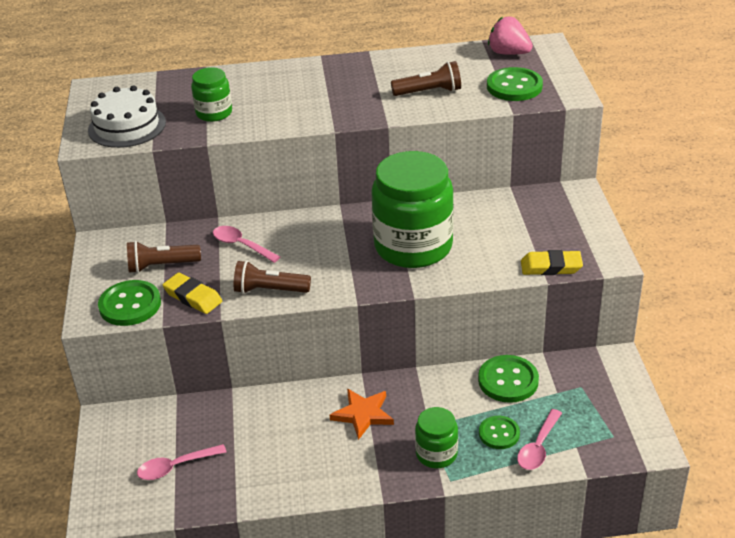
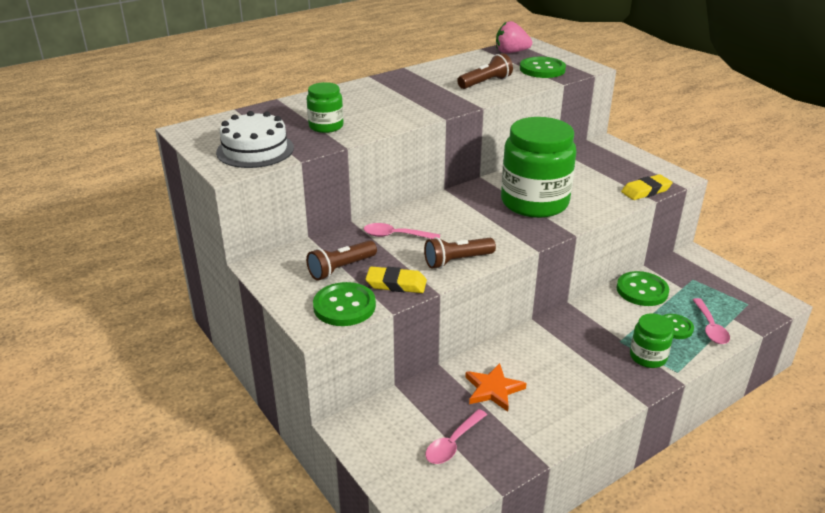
camera: 30 degrees left, 5 degrees down
orange star [330,389,394,440] -> orange star moved to [465,363,527,412]

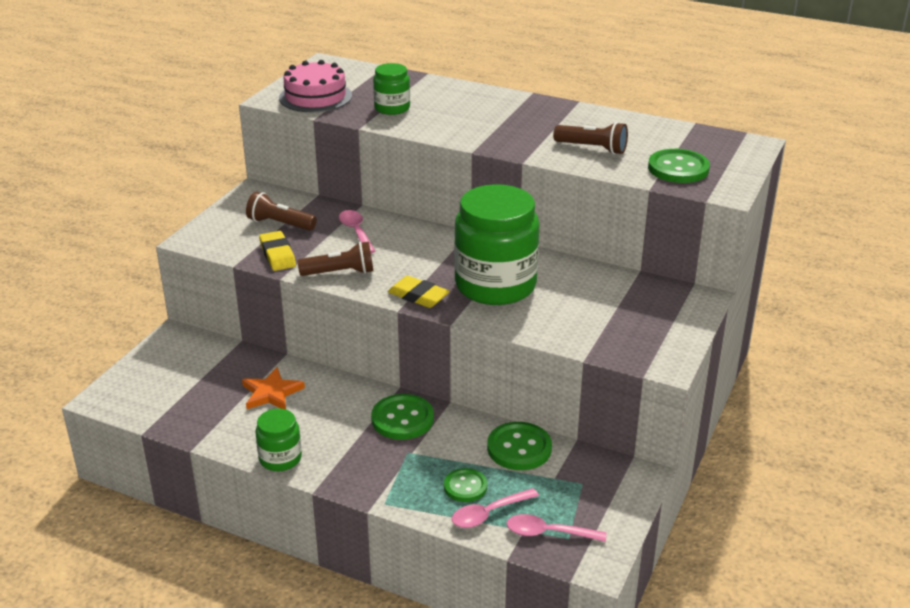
camera: 60 degrees right, 0 degrees up
white cake [216,111,294,168] -> pink cake [279,60,352,112]
green button [313,282,376,326] -> green button moved to [371,394,434,440]
brown flashlight [424,237,496,269] -> brown flashlight turned 135 degrees clockwise [298,241,373,276]
pink spoon [425,409,487,464] -> pink spoon moved to [507,514,606,542]
pink strawberry [496,21,532,53] -> none
yellow eraser [621,174,673,200] -> yellow eraser moved to [388,276,450,308]
green jar [630,313,673,368] -> green jar moved to [255,408,302,471]

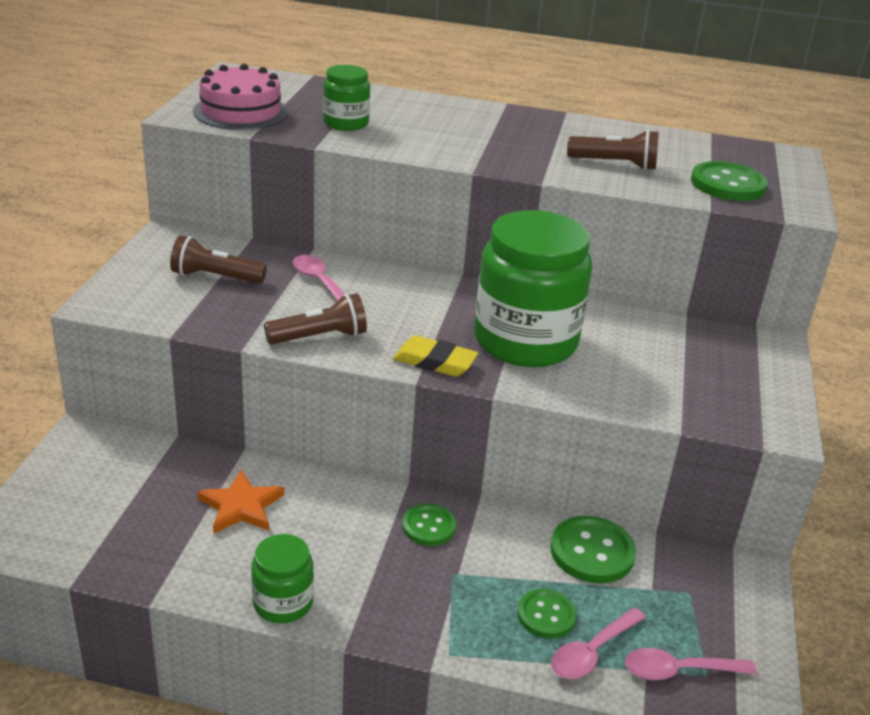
camera: 15 degrees left, 0 degrees up
yellow eraser [259,231,296,271] -> none
green button [371,394,434,440] -> green button [402,504,456,546], size x0.65

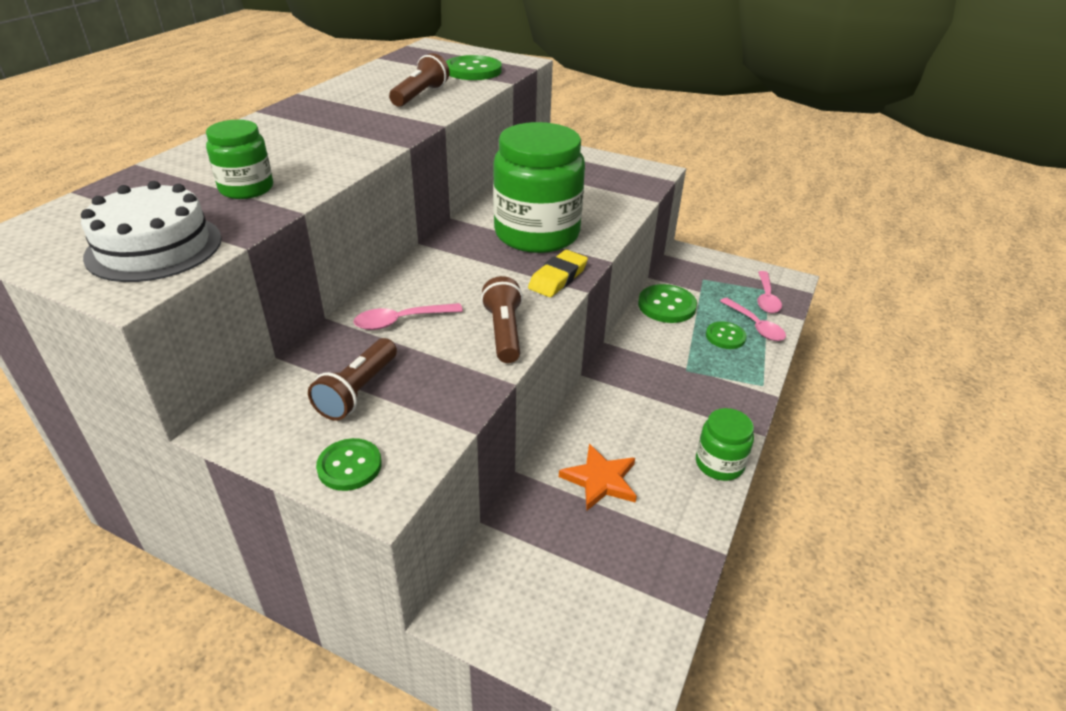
camera: 75 degrees left, 5 degrees up
pink cake [193,64,289,130] -> white cake [81,181,222,282]
green button [402,504,456,546] -> green button moved to [316,438,382,491]

